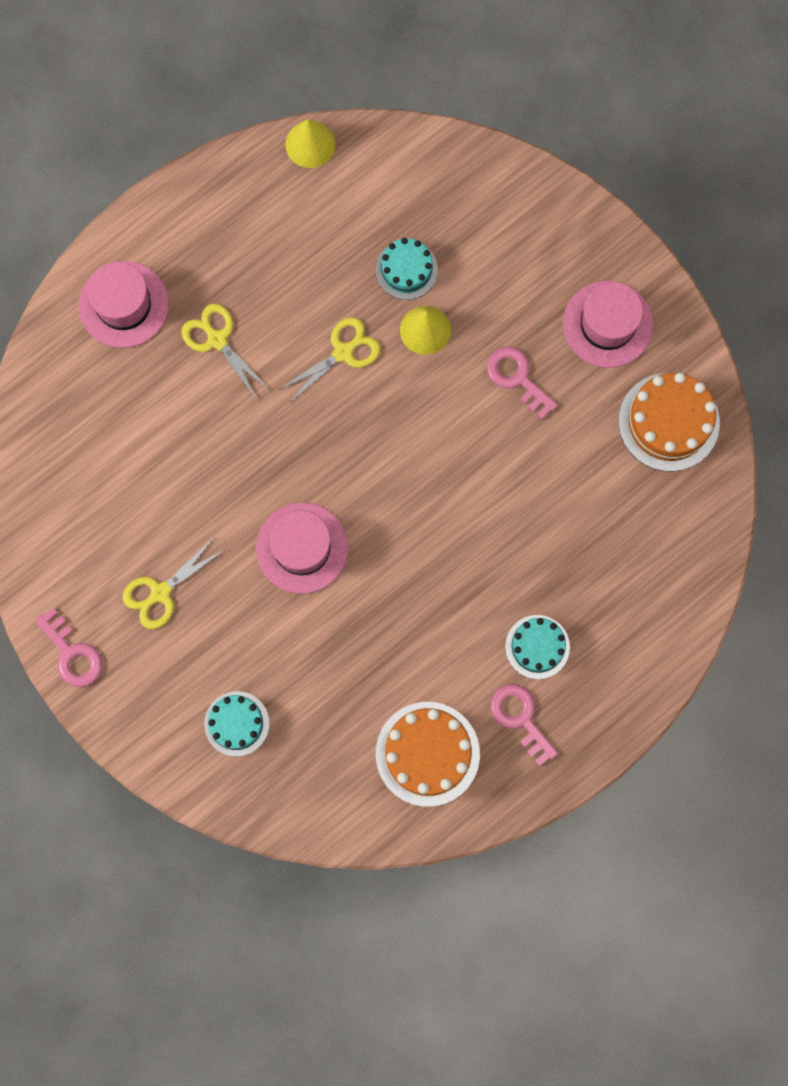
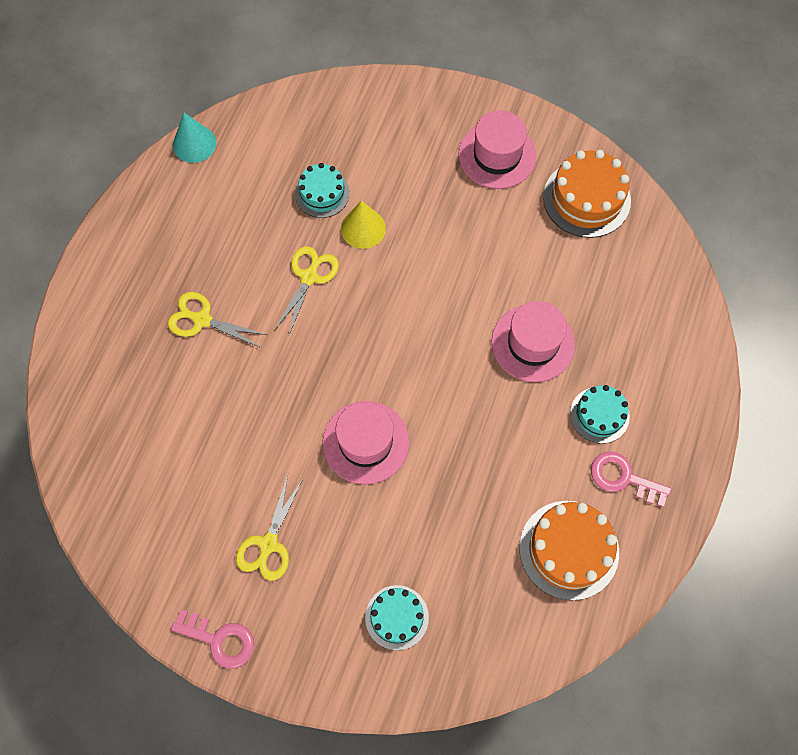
camera: 30 degrees left, 10 degrees down
pink hat [78,261,169,348] -> pink hat moved to [491,301,575,382]
yellow cone [285,119,335,168] -> turquoise cone [173,113,216,163]
pink key [486,347,558,420] -> none

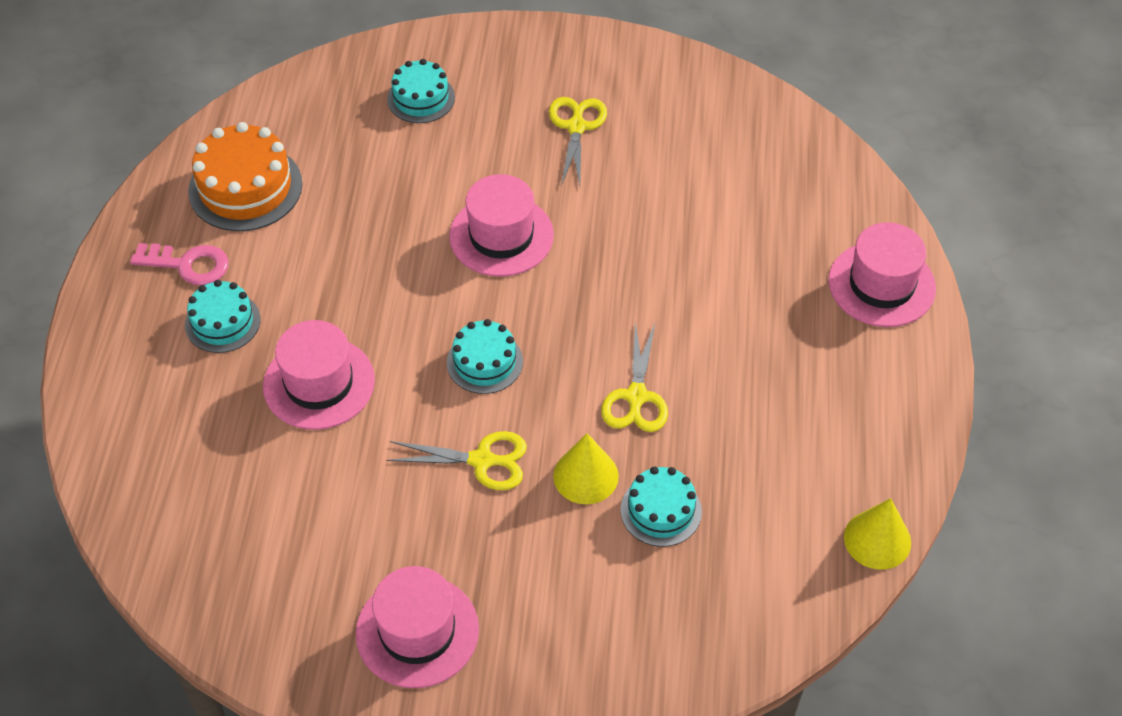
camera: 165 degrees right, 15 degrees down
yellow scissors [168,292,267,348] -> yellow scissors moved to [386,431,527,490]
pink key [171,609,254,669] -> none
turquoise cone [173,113,216,163] -> yellow cone [844,498,911,570]
orange cake [543,150,631,238] -> none
none -> turquoise cake [447,319,523,394]
none -> pink hat [829,222,936,327]

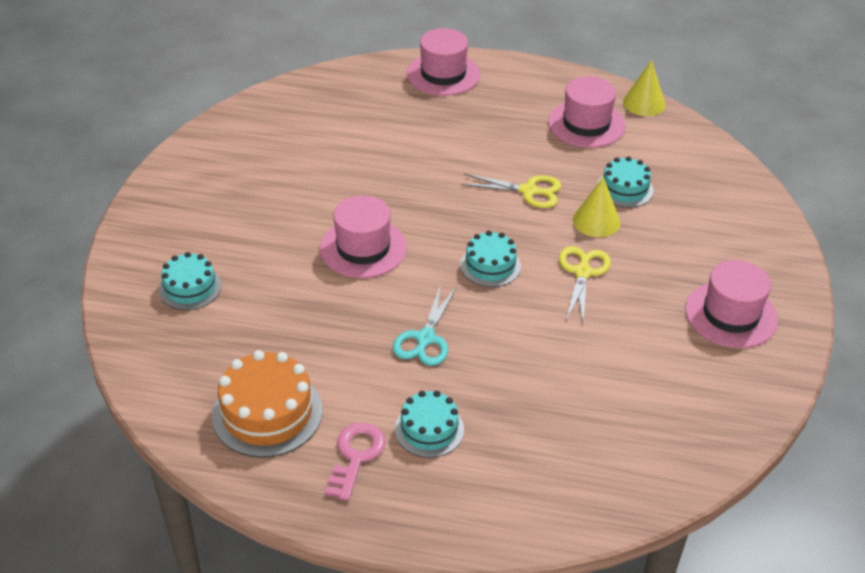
camera: 85 degrees left, 10 degrees down
pink hat [263,320,375,430] -> pink hat moved to [548,76,625,148]
yellow scissors [549,97,607,186] -> none
none -> turquoise scissors [393,284,457,366]

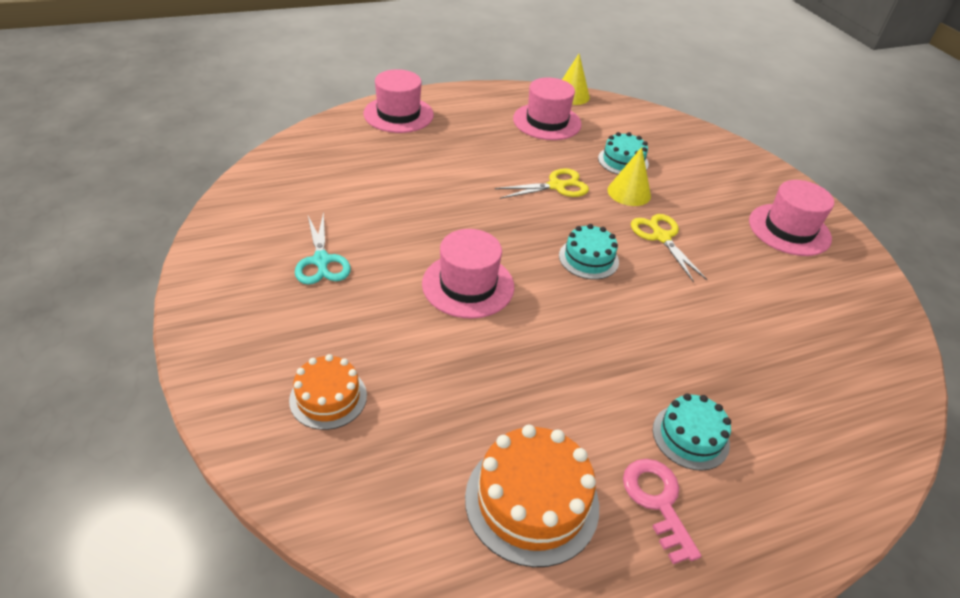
camera: 35 degrees left, 0 degrees up
turquoise cake [158,252,222,310] -> orange cake [289,354,367,430]
turquoise scissors [393,284,457,366] -> turquoise scissors moved to [295,211,351,285]

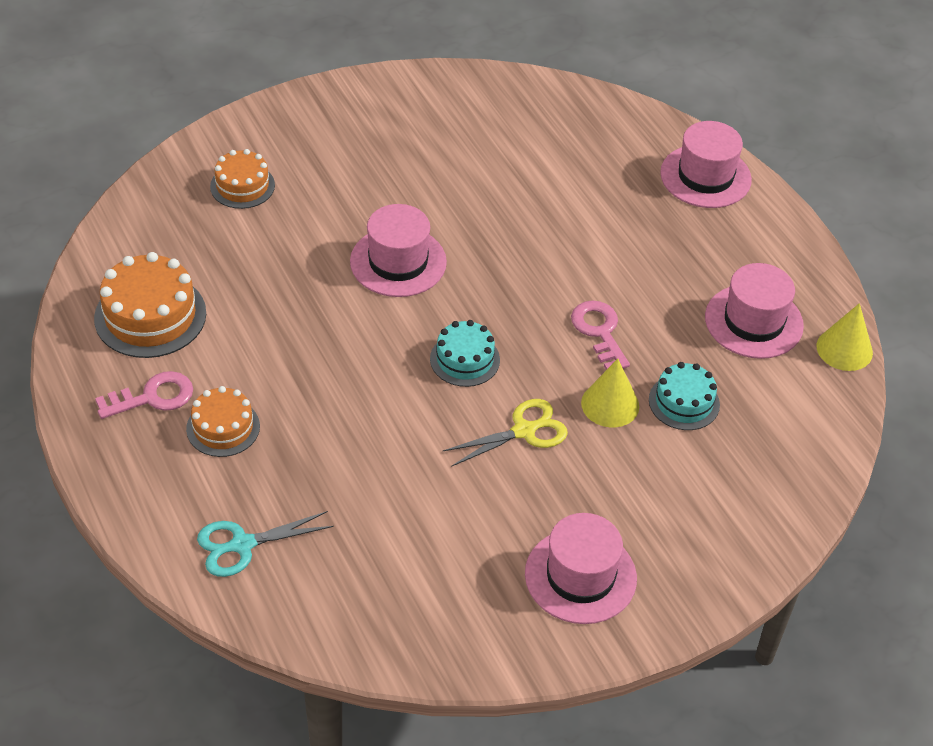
camera: 85 degrees right, 5 degrees up
turquoise scissors [295,211,351,285] -> turquoise scissors moved to [197,511,334,577]
yellow scissors [495,168,589,199] -> pink key [571,301,630,370]
turquoise cake [653,393,731,471] -> orange cake [186,386,260,457]

